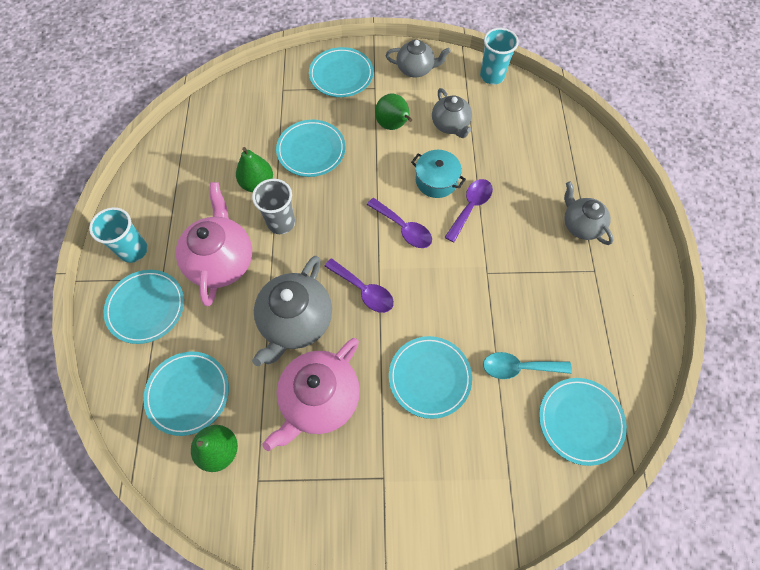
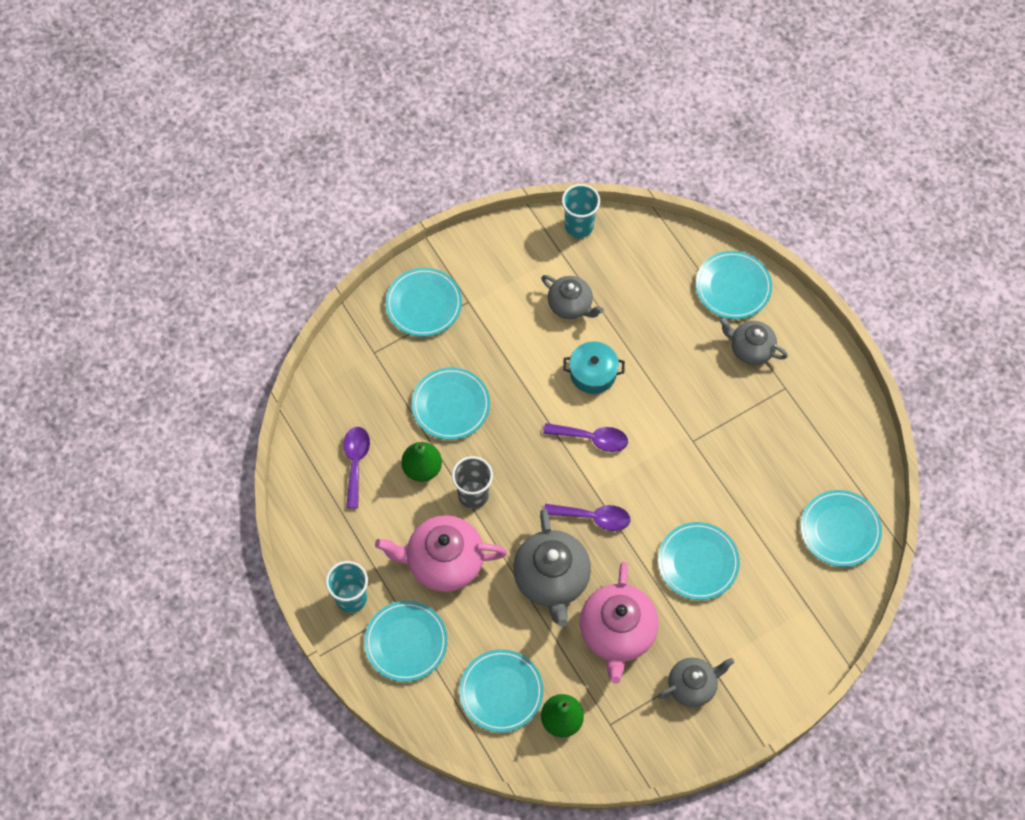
camera: 30 degrees left, 0 degrees up
pink teapot [176,182,252,306] -> pink teapot turned 60 degrees counterclockwise [375,515,507,592]
green pear [375,93,412,130] -> none
grey teapot [386,40,451,78] -> grey teapot moved to [658,658,734,707]
purple spoon [445,179,493,242] -> purple spoon moved to [343,427,370,509]
turquoise spoon [483,352,572,379] -> none
none -> turquoise plate [696,251,772,319]

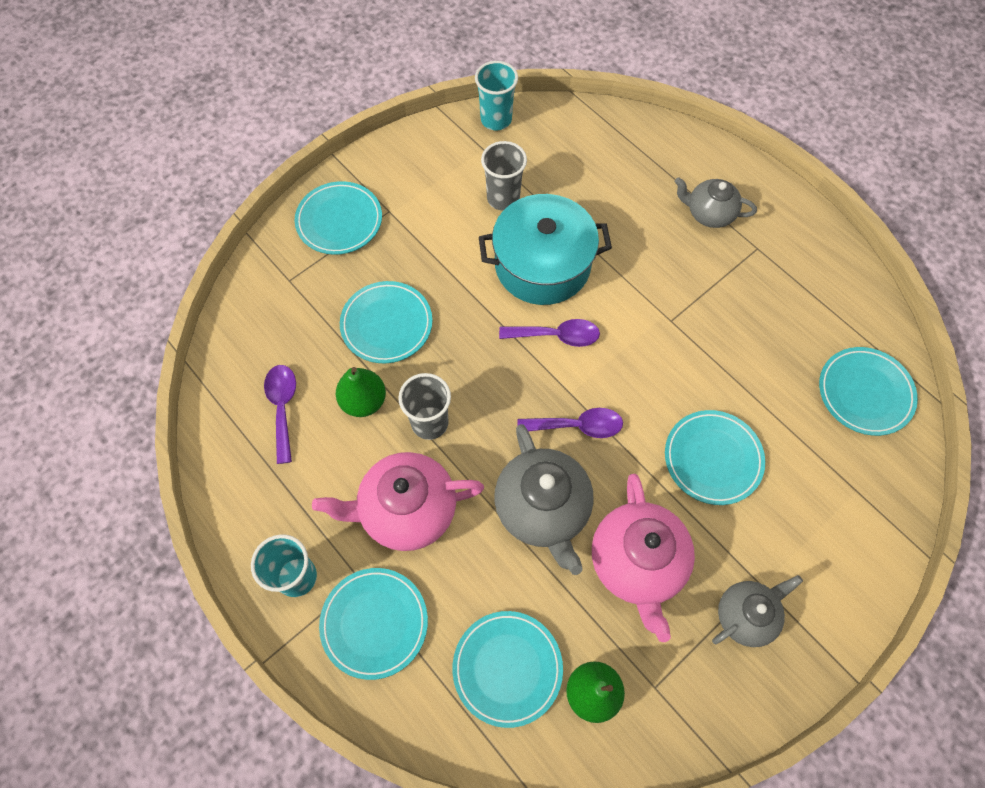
camera: 10 degrees left, 0 degrees up
grey teapot [541,275,604,319] -> grey cup [481,141,527,211]
turquoise pot [563,342,625,394] -> turquoise pot [479,194,612,305], size x1.81
turquoise plate [696,251,772,319] -> none

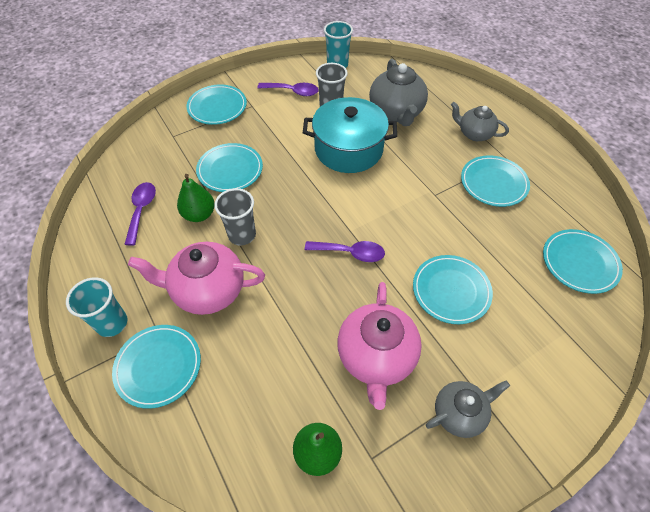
camera: 10 degrees right, 10 degrees down
turquoise plate [453,611,563,728] -> turquoise plate moved to [461,155,530,207]
grey teapot [494,424,593,575] -> grey teapot moved to [369,59,428,126]
purple spoon [499,319,600,347] -> purple spoon moved to [257,83,319,96]

